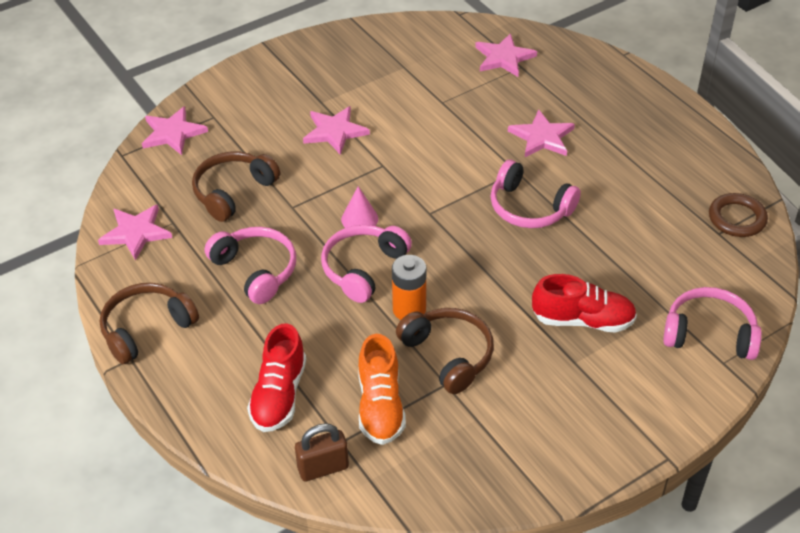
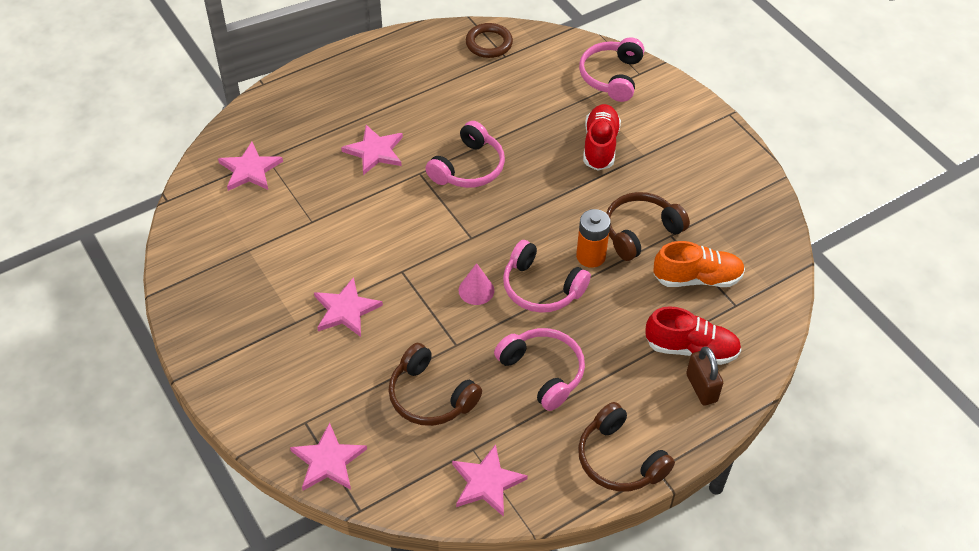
camera: 90 degrees left, 5 degrees up
pink headphones [205,227,296,304] -> pink headphones turned 90 degrees clockwise [494,328,585,411]
brown padlock [295,423,349,481] -> brown padlock moved to [686,347,723,405]

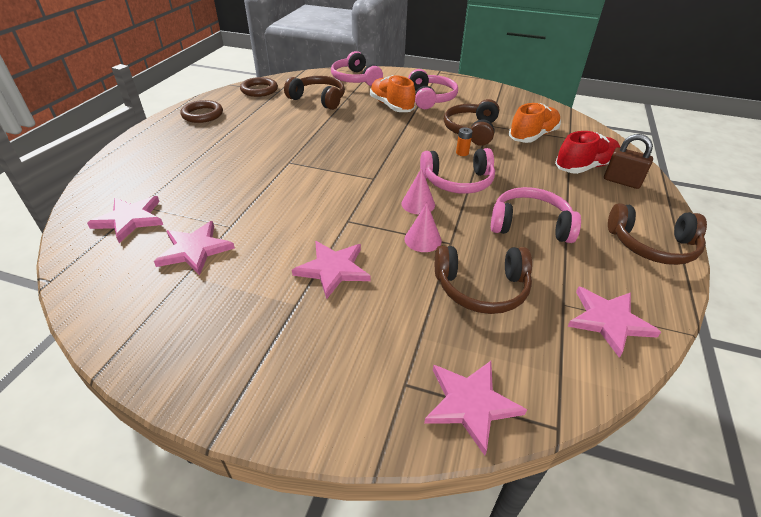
camera: 40 degrees left, 10 degrees down
pink star [341,125,403,175] -> pink star moved to [154,221,235,275]
pink headphones [425,121,505,188] -> pink headphones moved to [408,69,458,109]
orange battery [576,209,611,268] -> orange battery [456,127,473,156], size x0.53
red shoe [583,104,621,171] -> orange shoe [370,75,416,112]
none -> brown ring [180,100,223,123]
none -> brown headphones [284,76,345,110]
none -> pink cone [405,203,442,252]

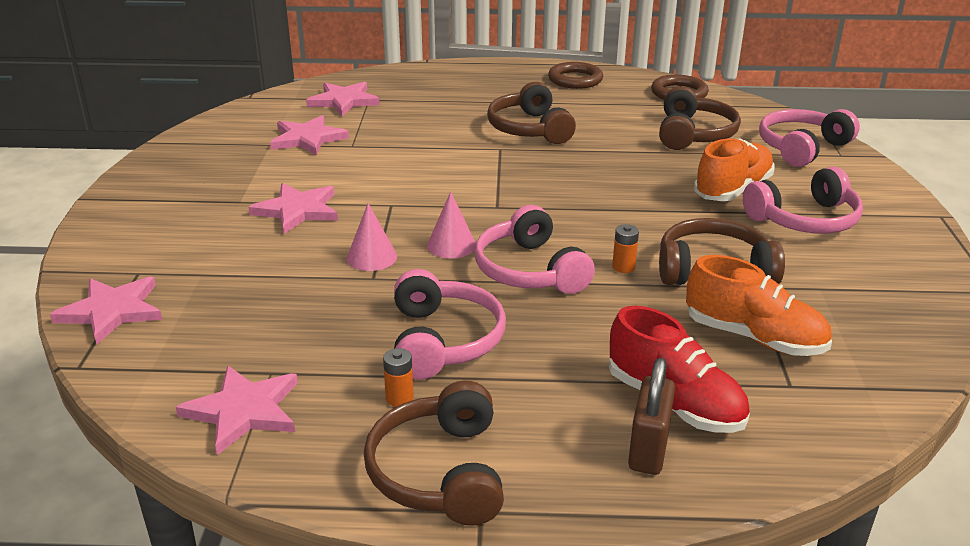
camera: 75 degrees right, 10 degrees down
brown headphones [435,246,532,314] -> brown headphones moved to [487,82,576,144]
none -> orange battery [383,348,414,407]

